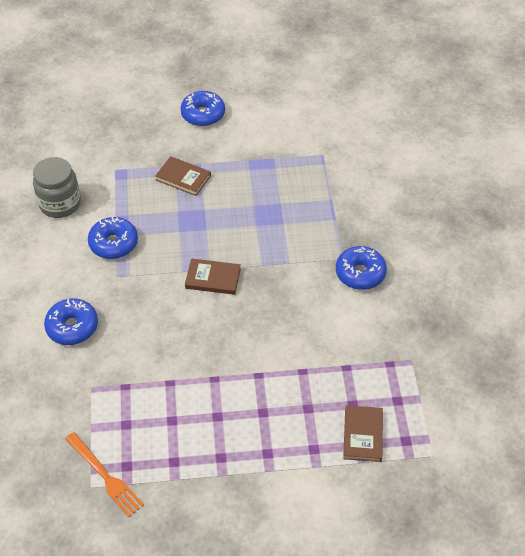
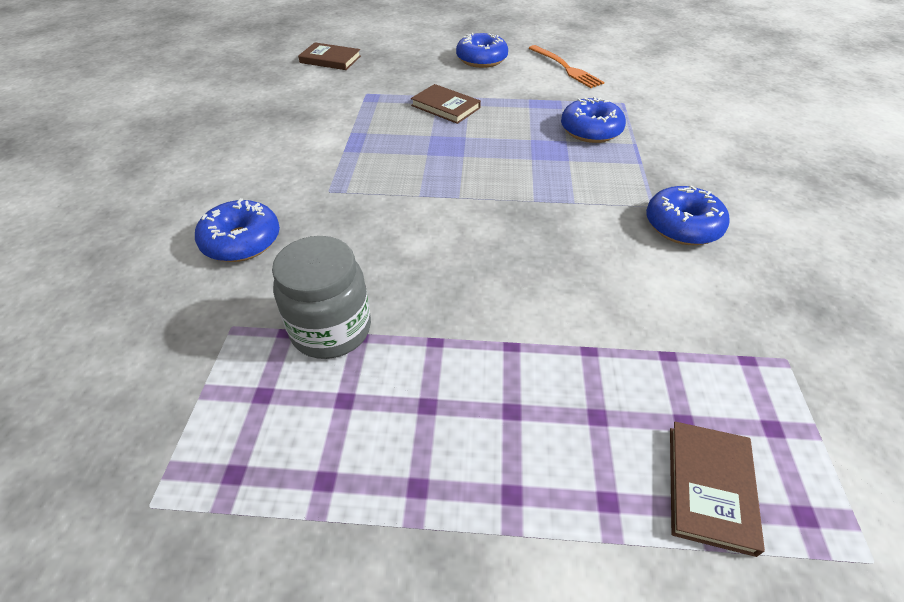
camera: 10 degrees right, 5 degrees down
grey jar [33,157,81,218] -> grey jar moved to [272,236,371,359]
orange fork [65,432,144,517] -> orange fork moved to [529,45,604,88]
blue donut [88,217,138,259] -> blue donut moved to [561,97,626,143]
brown book [185,258,241,295] -> brown book moved to [298,42,361,70]

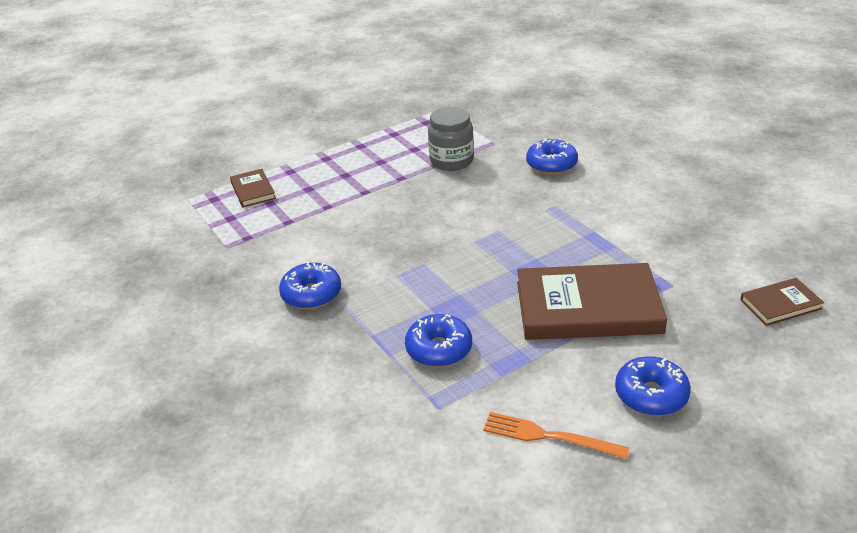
camera: 145 degrees right, 10 degrees down
brown book [411,84,481,124] -> brown book [517,263,667,340], size x2.10

